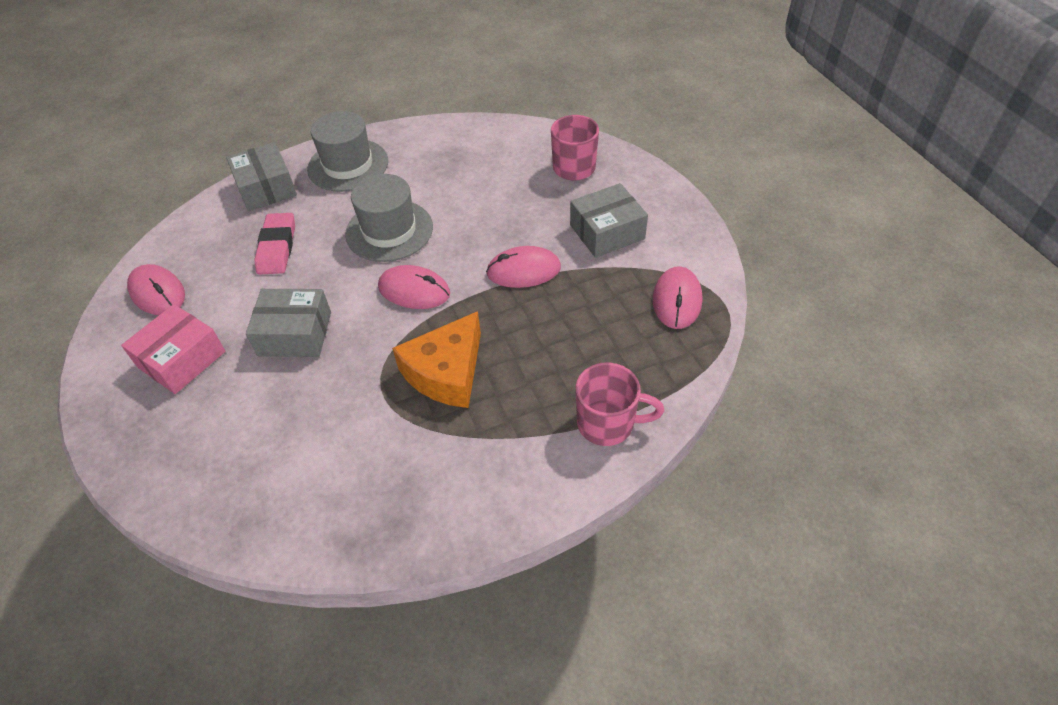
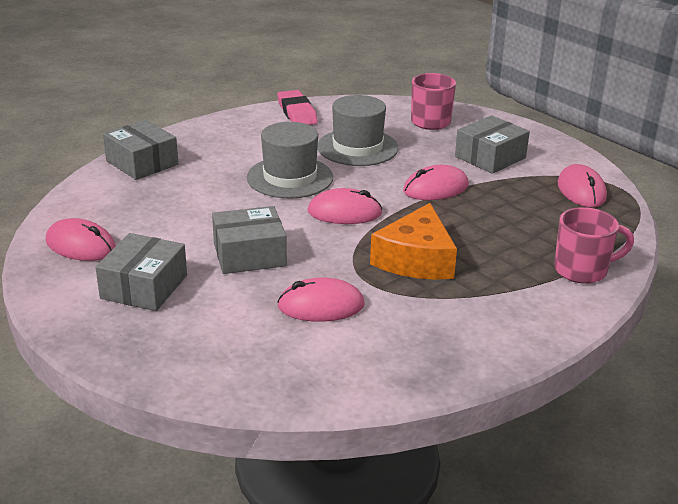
camera: 20 degrees left, 20 degrees down
pink box [121,304,225,394] -> grey box [95,233,187,311]
pink eraser [254,213,295,275] -> pink eraser moved to [277,90,318,125]
grey hat [307,111,388,192] -> grey hat moved to [317,95,399,166]
none -> pink mouse [277,277,365,322]

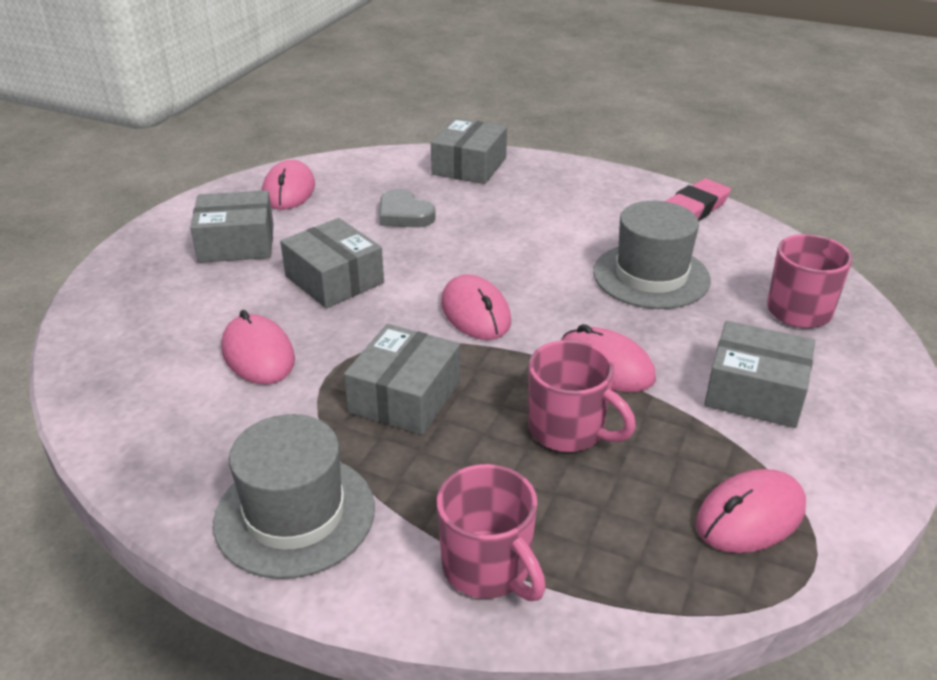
camera: 65 degrees right, 5 degrees up
grey hat [247,122,333,198] -> grey hat moved to [213,414,375,579]
orange cheese [370,203,457,280] -> grey box [344,324,460,435]
none -> grey heart [379,189,436,228]
none -> pink mug [529,340,636,452]

